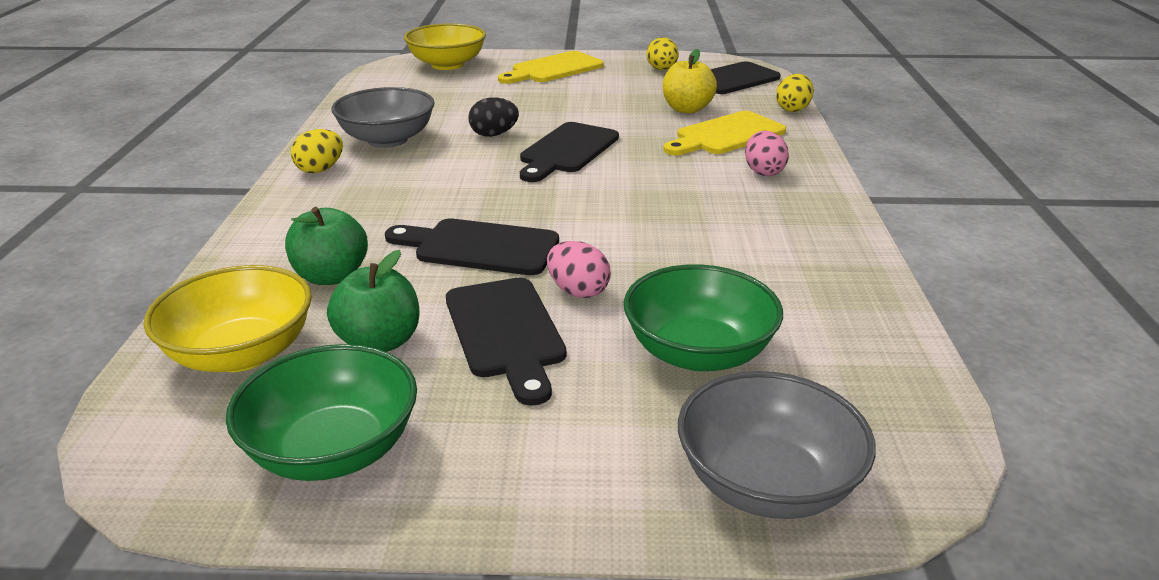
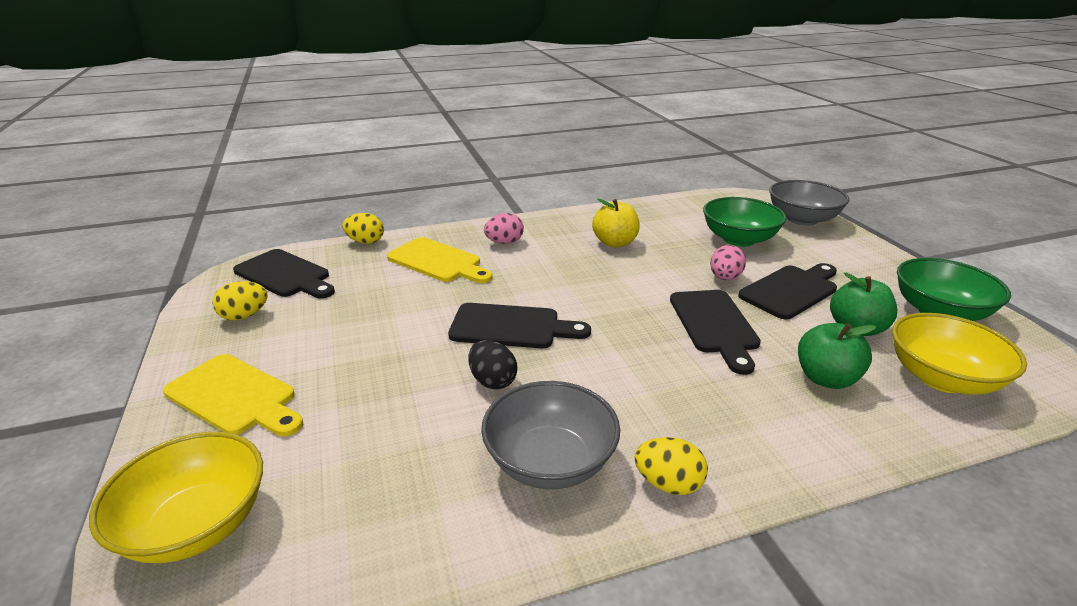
camera: 110 degrees left, 0 degrees up
yellow apple [663,49,717,113] -> yellow apple moved to [592,199,640,248]

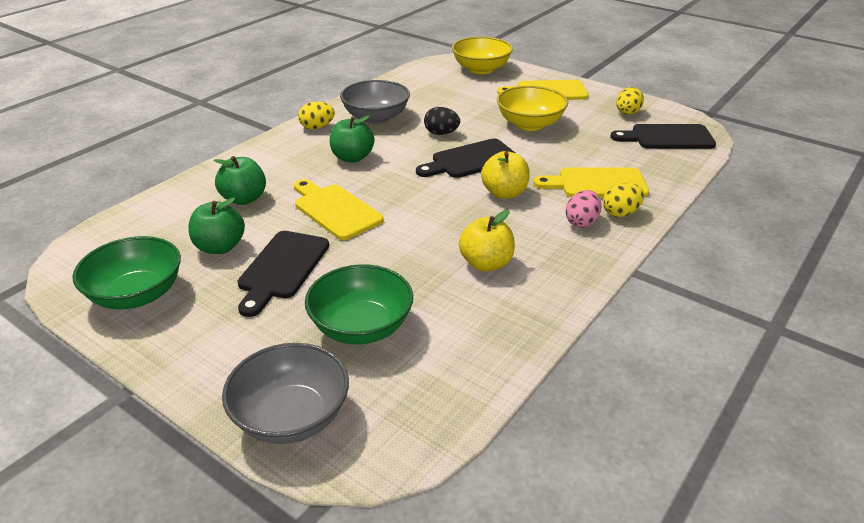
camera: 145 degrees right, 5 degrees up
yellow egg [342,213,384,244] -> yellow egg moved to [603,183,644,217]
black cutting board [670,290,761,375] -> yellow cutting board [294,179,384,240]
pink egg [710,245,746,280] -> none
yellow bowl [892,313,1027,395] -> yellow bowl moved to [497,86,568,131]
none -> green apple [330,116,374,163]
none -> yellow apple [481,151,530,199]

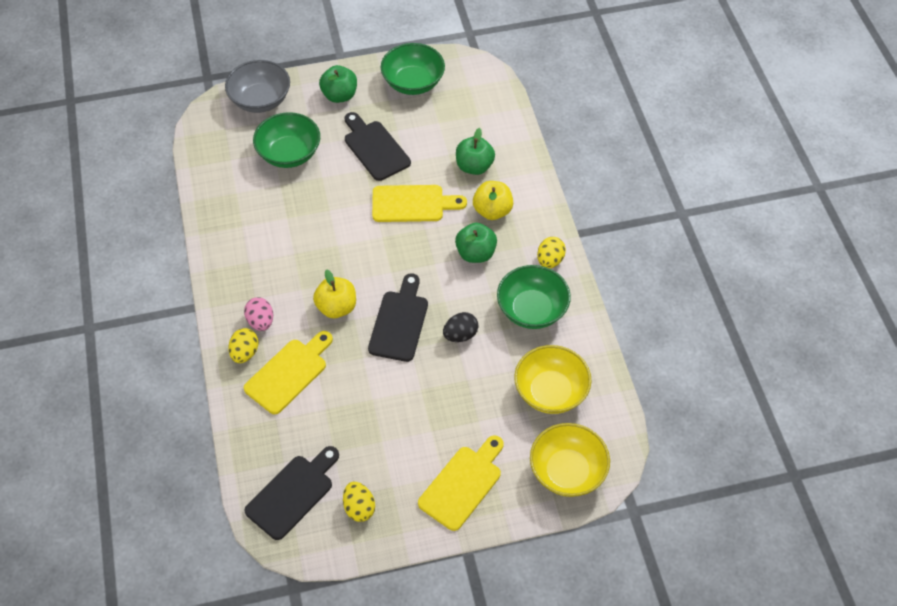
camera: 130 degrees right, 20 degrees up
green apple [189,197,245,254] -> green apple moved to [319,65,357,103]
grey bowl [340,80,410,124] -> green bowl [497,265,571,329]
yellow apple [459,210,515,272] -> yellow apple moved to [473,181,513,220]
yellow bowl [497,86,568,131] -> yellow bowl moved to [514,345,592,414]

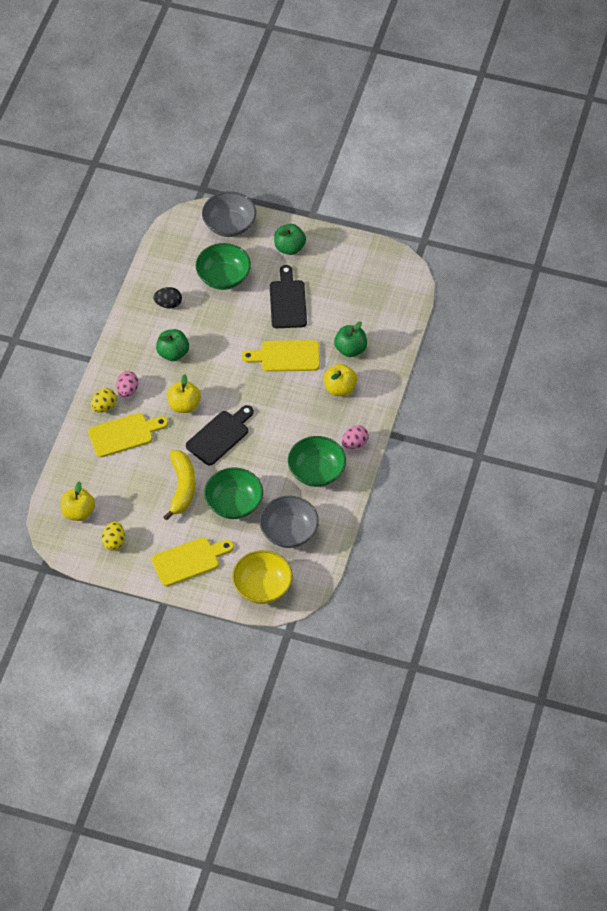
camera: 30 degrees right, 0 degrees up
black cutting board [244,446,339,540] -> yellow apple [61,481,95,521]
yellow cutting board [372,185,467,222] -> yellow cutting board turned 150 degrees clockwise [242,340,320,372]
green bowl [381,43,445,95] -> green bowl moved to [204,468,263,519]
black egg [443,312,479,342] -> black egg moved to [153,287,182,308]
green apple [455,223,497,263] -> green apple moved to [156,329,189,361]
yellow bowl [514,345,592,414] -> grey bowl [259,496,319,548]
yellow egg [537,237,566,269] -> pink egg [342,425,369,449]
none -> yellow banana [163,450,195,521]

